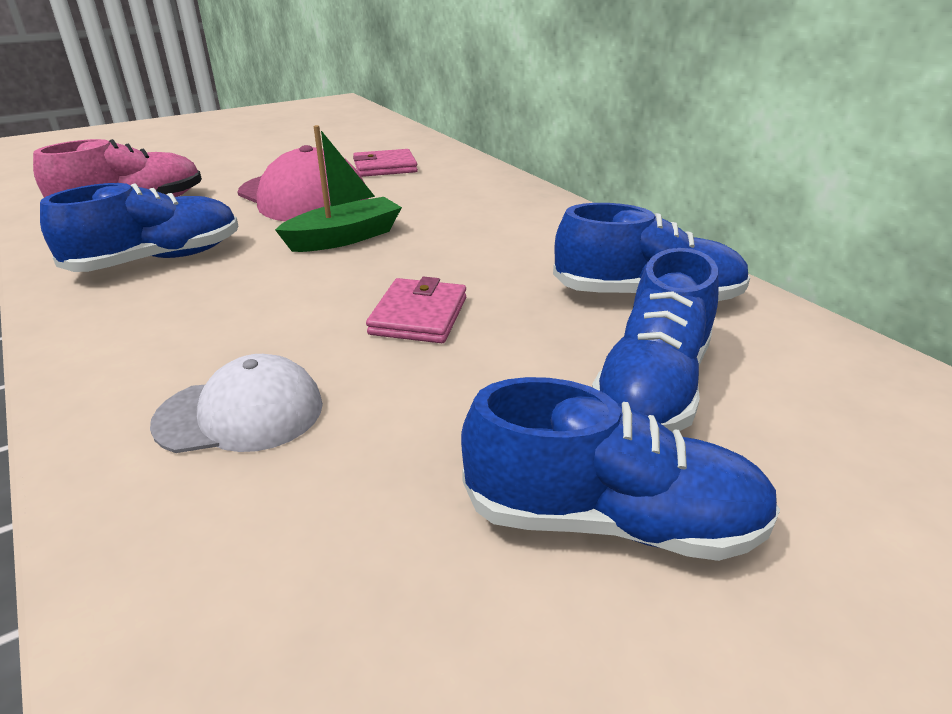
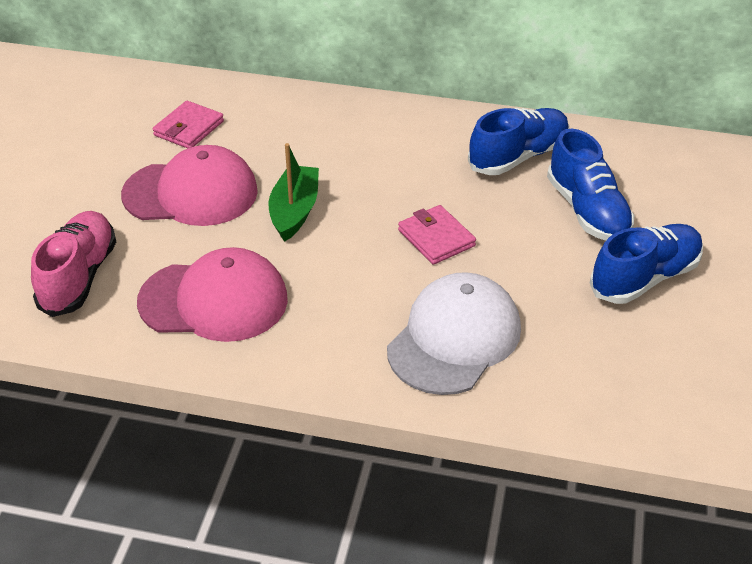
camera: 45 degrees left, 10 degrees up
blue shoe [40,183,238,272] -> pink cap [137,247,288,342]
white cap [150,354,323,453] -> white cap [387,272,521,395], size x1.59

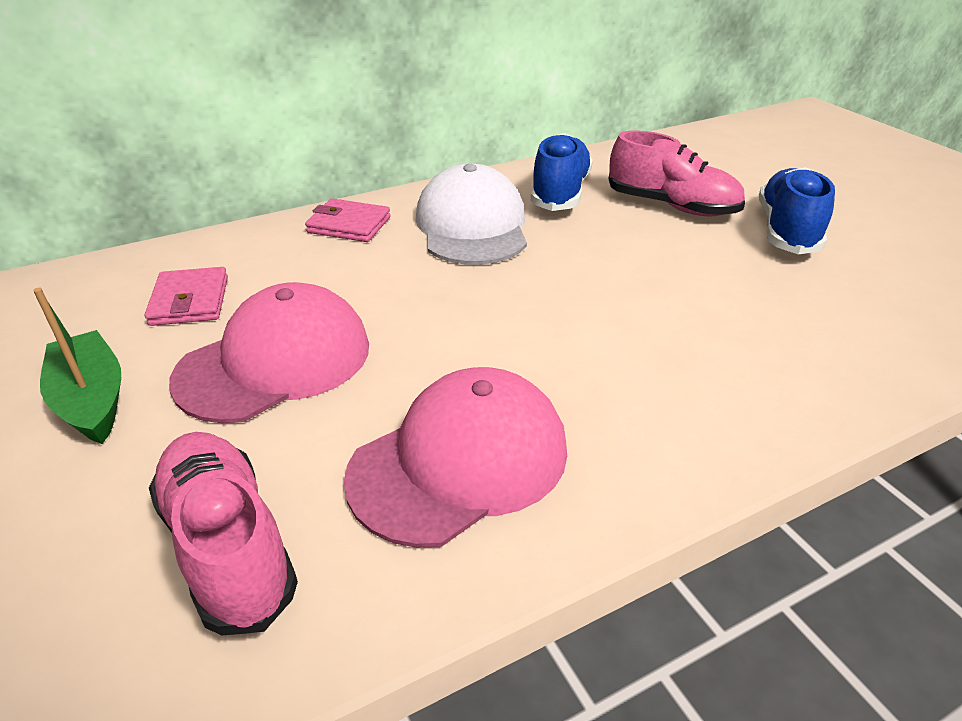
camera: 40 degrees left, 5 degrees down
green boat [268,143,319,242] -> green boat moved to [33,288,121,444]
white cap [387,272,521,395] -> white cap moved to [416,164,527,265]
pink wallet [398,205,476,265] -> pink wallet moved to [305,199,391,242]
blue shoe [547,129,634,241] -> pink shoe [609,130,745,216]

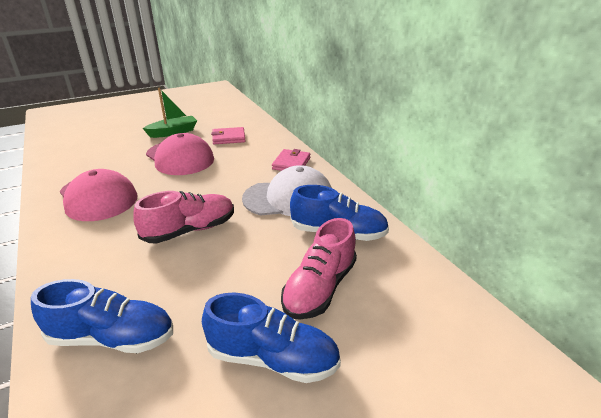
camera: 90 degrees right, 5 degrees down
pink shoe [149,432,298,635] -> pink shoe moved to [133,191,234,243]
none -> blue shoe [31,279,173,353]

